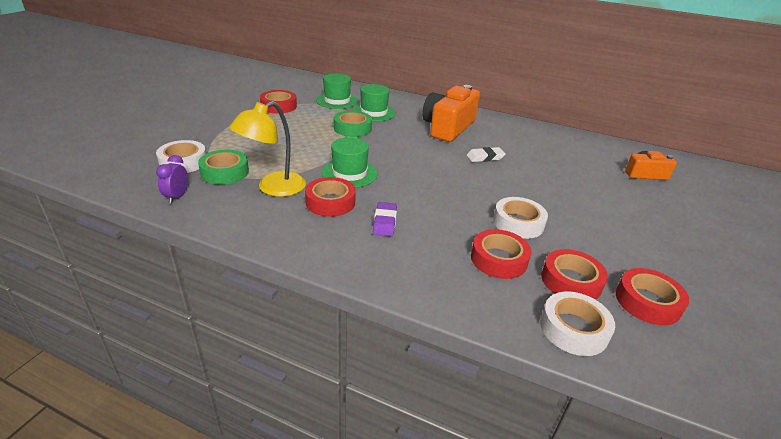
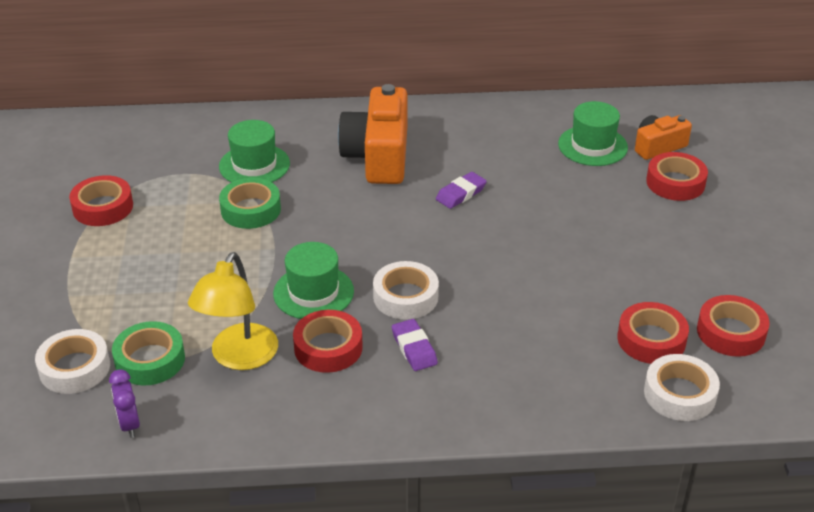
camera: 25 degrees left, 5 degrees up
green hat [316,73,358,109] -> green hat moved to [558,101,628,166]
white eraser [467,147,506,162] -> purple eraser [436,172,487,209]
red tape [471,229,531,279] -> red tape moved to [646,152,708,201]
white tape [493,197,548,239] -> white tape moved to [373,261,439,320]

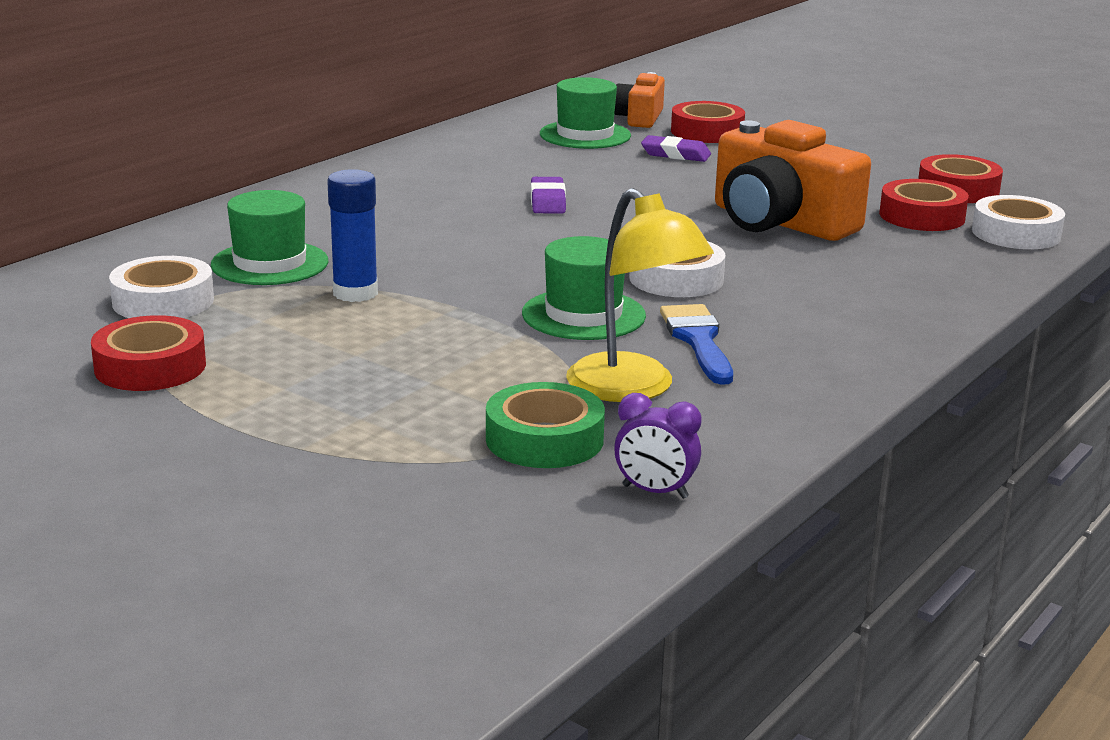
camera: 50 degrees left, 15 degrees down
white tape [35,329,110,394] -> white tape moved to [109,256,214,318]
green tape [219,178,281,229] -> blue glue stick [327,169,378,302]
red tape [293,310,363,373] -> blue brush [660,304,733,385]
orange camera [338,84,407,184] -> orange camera moved to [715,120,871,241]
purple eraser [392,319,438,371] -> purple eraser moved to [641,135,711,162]

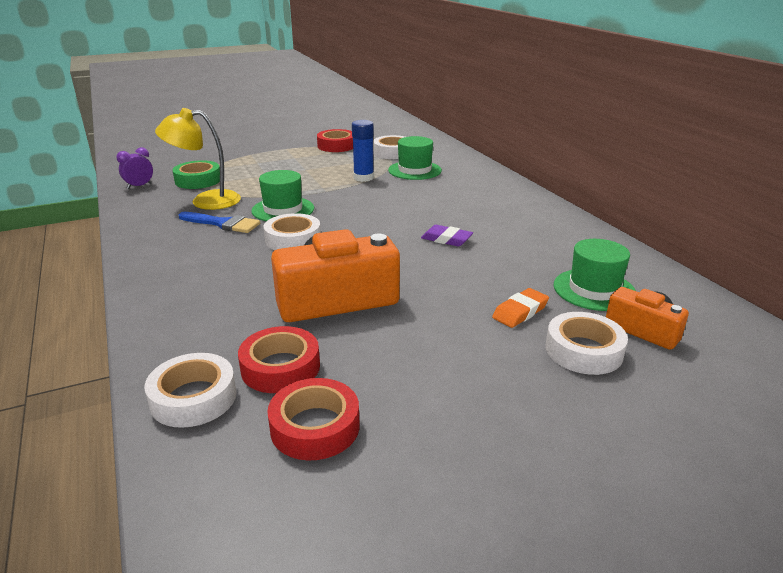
camera: 120 degrees right, 5 degrees up
purple eraser [641,135,711,162] -> orange eraser [492,288,549,328]
red tape [671,101,745,143] -> white tape [546,312,628,375]

